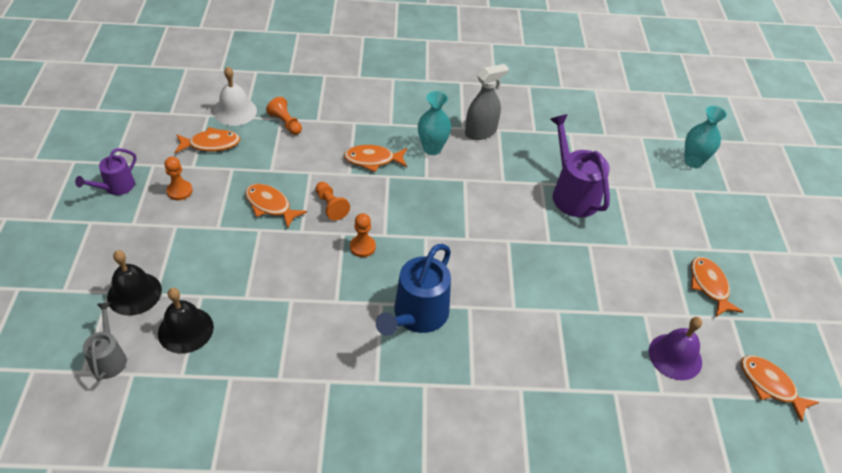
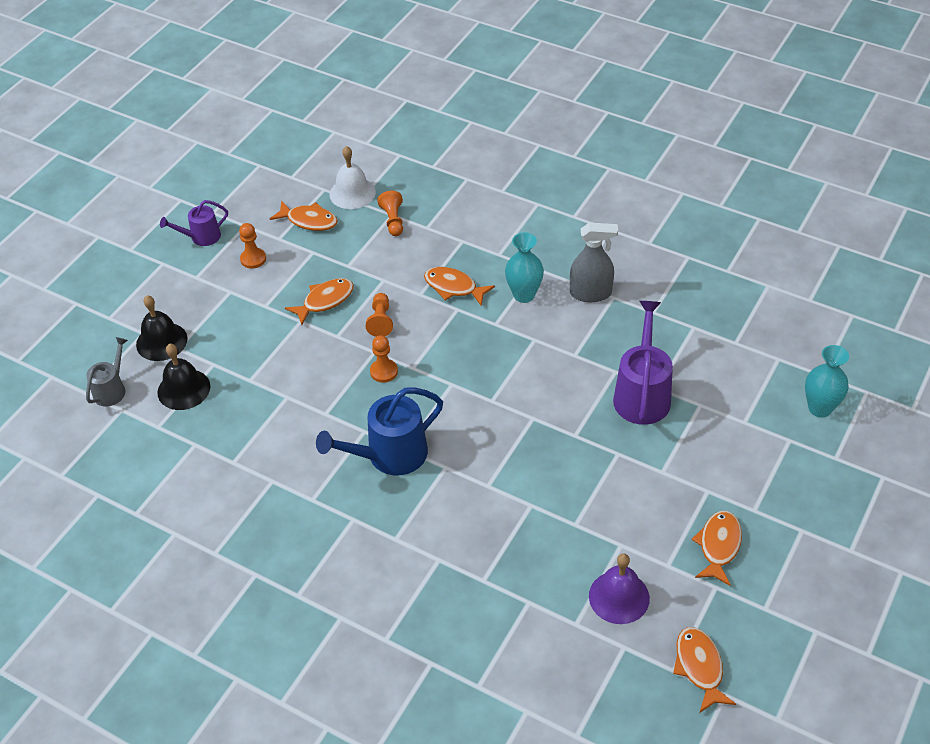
camera: 35 degrees right, 0 degrees up
orange fish [245,184,307,228] -> orange fish turned 75 degrees clockwise [285,278,354,325]

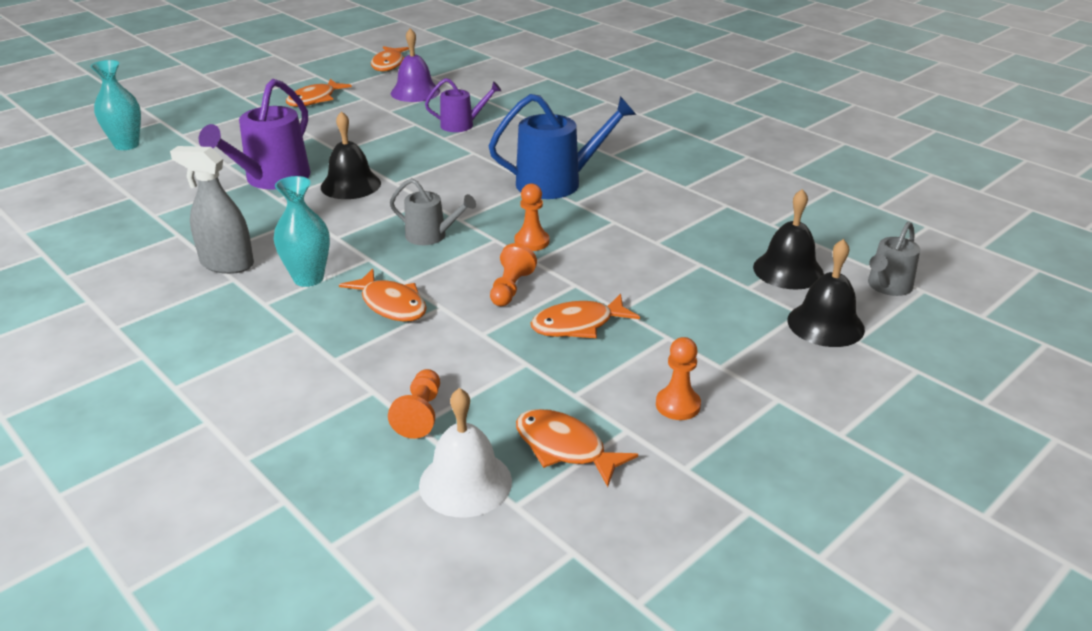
camera: 165 degrees left, 15 degrees down
purple watering can [160,200,228,246] -> purple watering can moved to [425,78,502,132]
none -> black bell [321,111,381,199]
none -> grey watering can [390,178,476,245]

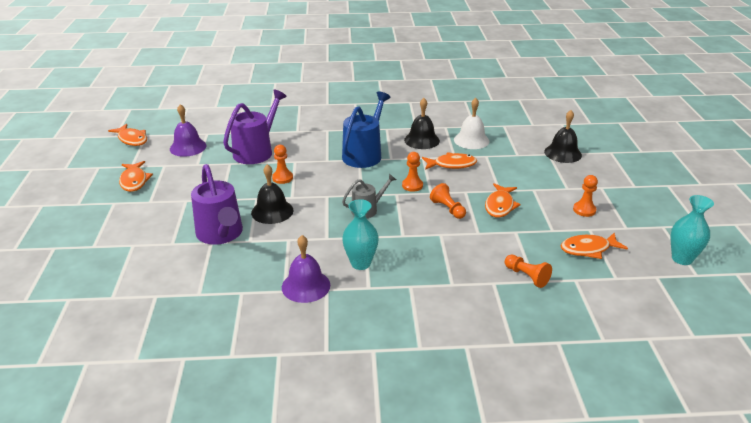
camera: 50 degrees left, 0 degrees up
turquoise vase [90,60,141,150] -> turquoise vase moved to [671,195,714,265]
grey spray bottle [170,146,254,274] -> purple bell [282,235,330,303]
orange fish [339,269,427,322] -> orange fish moved to [422,152,477,170]
white bell [419,388,512,517] -> white bell moved to [454,98,490,149]
purple watering can [425,78,502,132] -> purple watering can [223,90,287,164], size x1.73
black bell [753,189,824,290] -> black bell moved to [404,98,440,149]
grey watering can [868,221,920,296] -> none
none -> orange pawn [272,145,293,184]

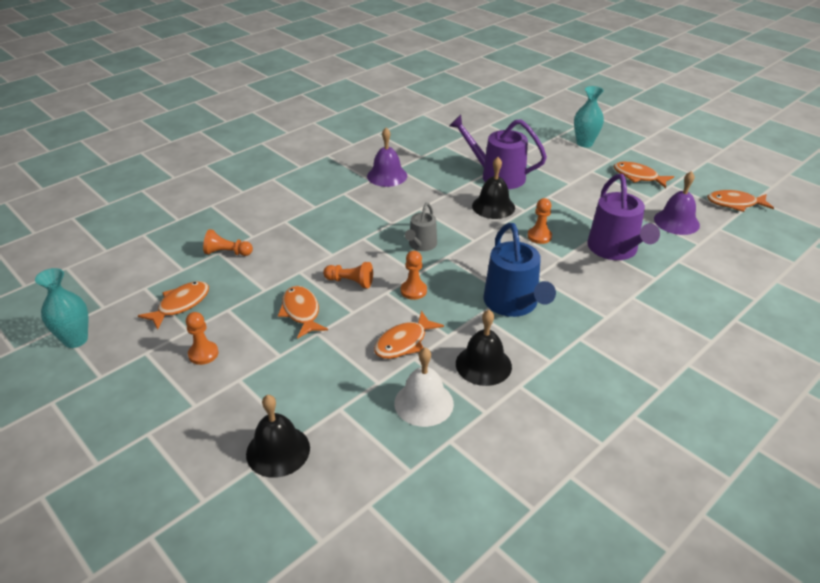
camera: 140 degrees right, 5 degrees up
turquoise vase [342,199,379,270] -> turquoise vase moved to [574,86,604,148]

